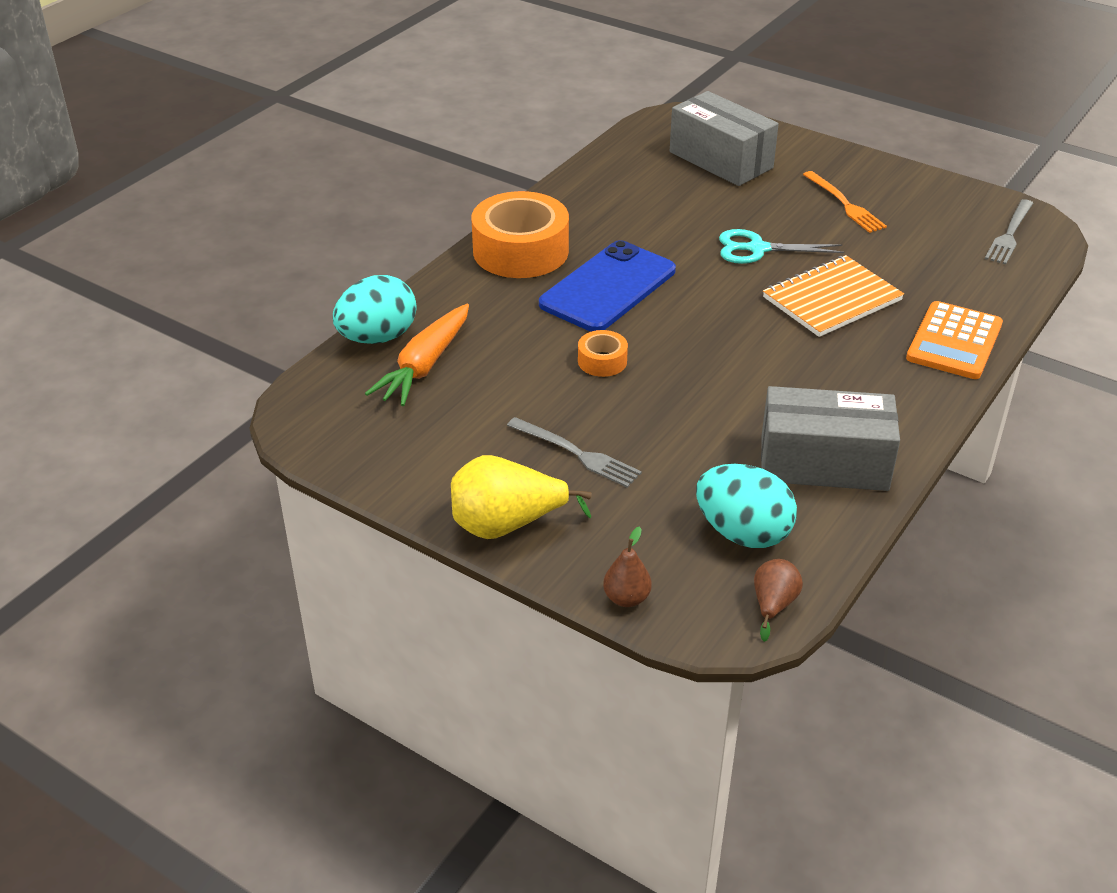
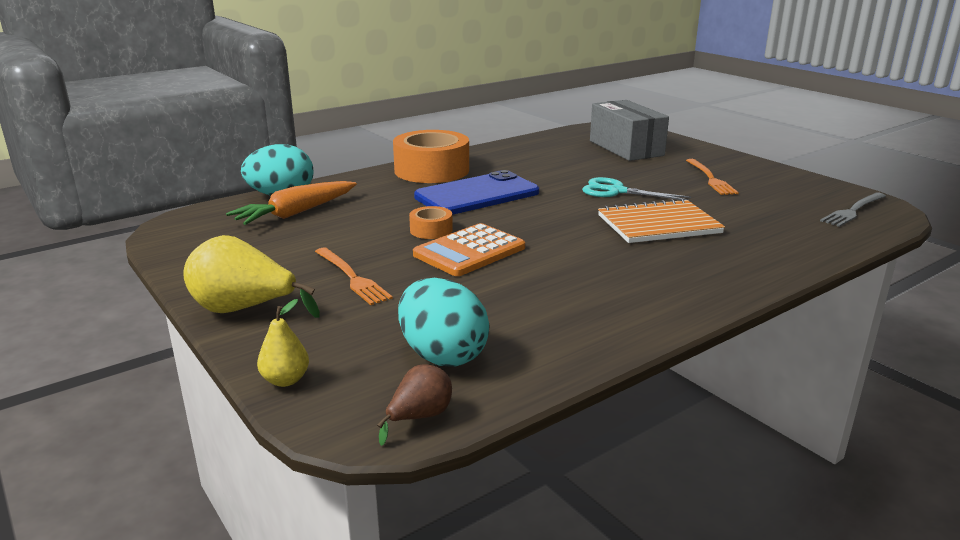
camera: 20 degrees right, 15 degrees down
grey fork [507,417,642,488] -> orange fork [315,248,393,305]
brown pear [603,527,652,607] -> yellow pear [257,299,309,387]
grey box [761,386,900,491] -> none
orange calculator [906,301,1003,379] -> orange calculator moved to [413,223,525,276]

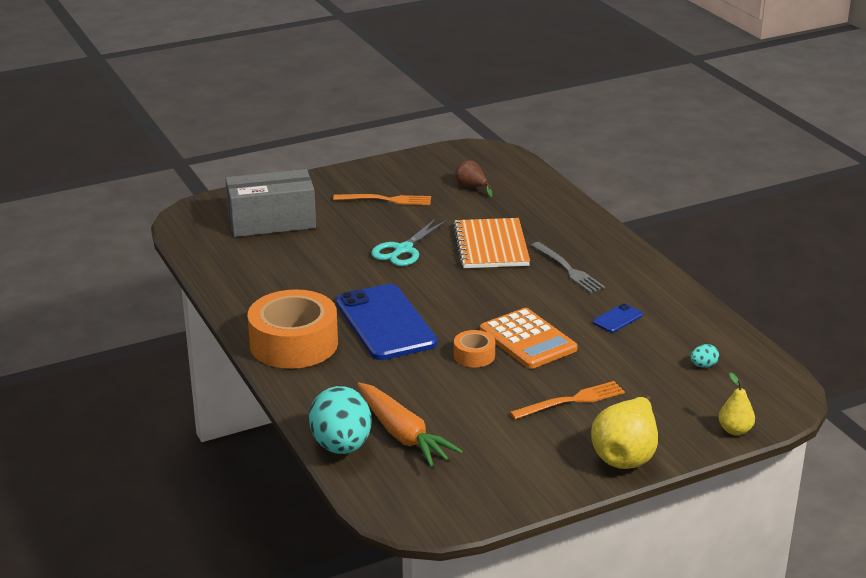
camera: 80 degrees left, 5 degrees up
brown pear [377,364,452,446] -> brown pear moved to [455,160,493,197]
turquoise egg [398,278,490,367] -> turquoise egg [690,344,719,368], size x0.41
grey fork [820,193,886,227] -> grey fork moved to [531,242,605,293]
none -> blue phone [593,303,643,333]

